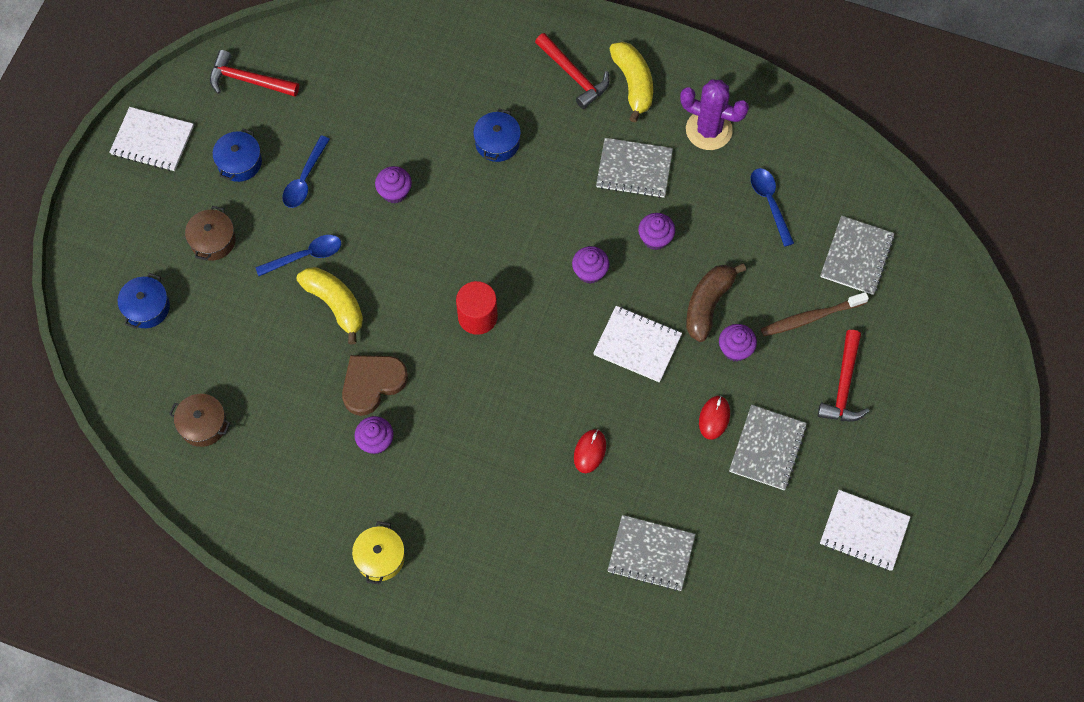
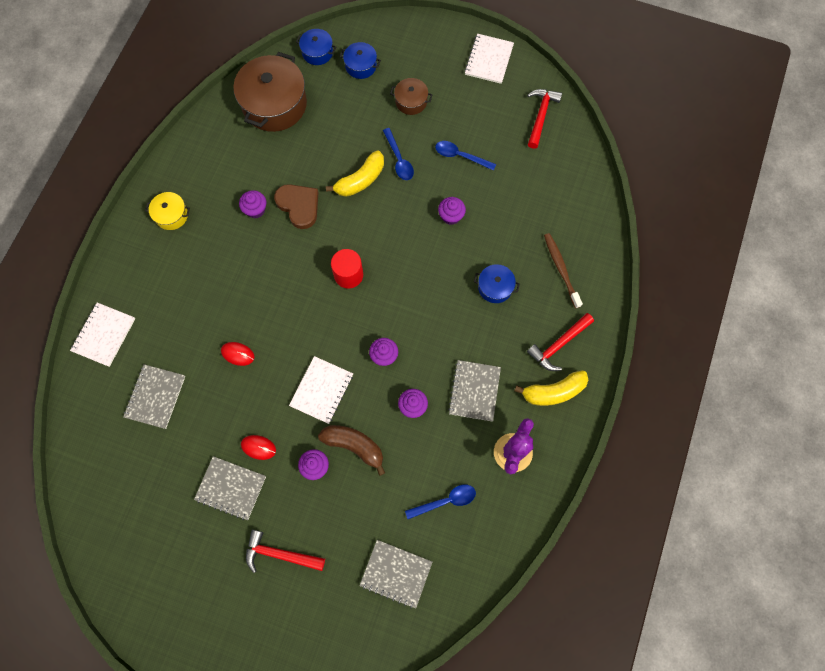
camera: 90 degrees right, 5 degrees up
brown pot [169,394,231,447] -> brown pot [233,52,307,132], size x2.03
blue pot [212,128,262,182] -> blue pot moved to [296,29,337,65]
brown toothbrush [761,292,869,336] -> brown toothbrush moved to [544,233,583,308]
white notebook [820,490,910,571] -> white notebook moved to [70,303,135,367]

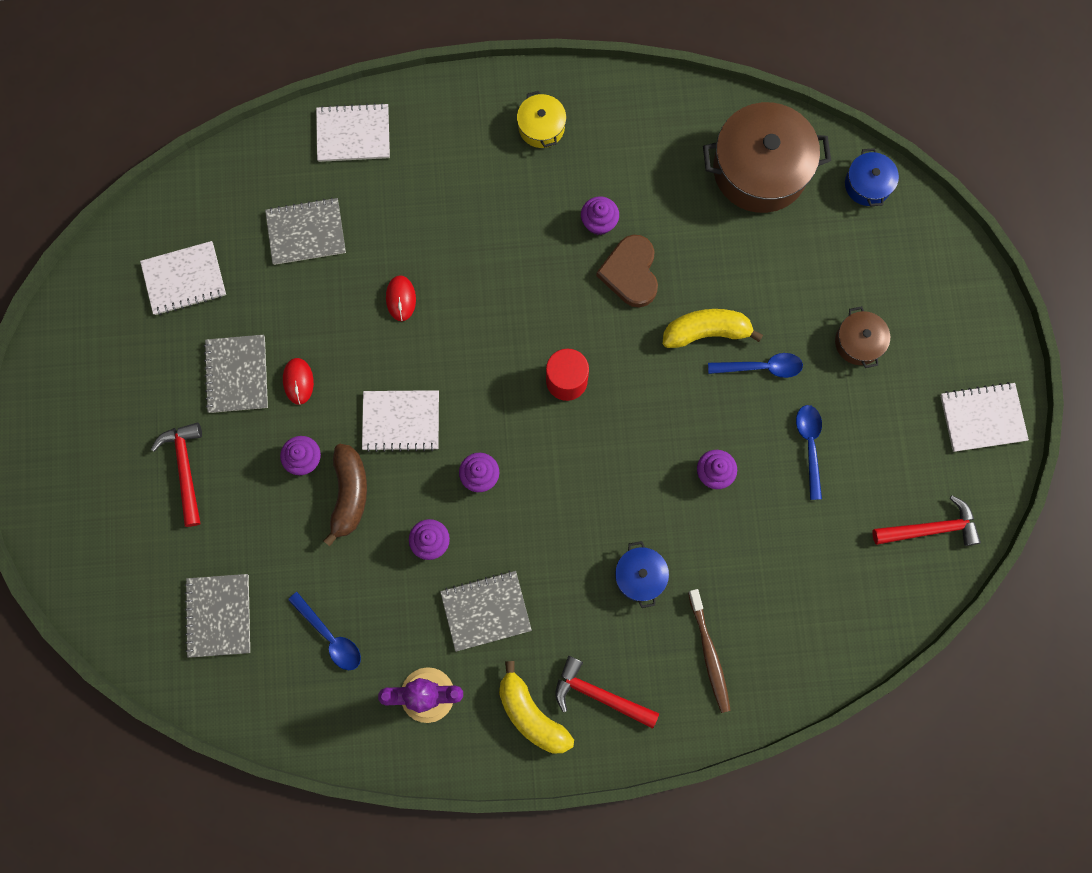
camera: 65 degrees right, 5 degrees up
brown heart [274,184,319,229] -> brown heart turned 150 degrees clockwise [596,235,658,308]
yellow banana [326,150,384,197] -> yellow banana turned 150 degrees clockwise [663,309,763,348]
blue pot [340,42,381,79] -> none
blue spoon [383,128,414,180] -> blue spoon turned 135 degrees counterclockwise [708,353,803,378]
brown toothbrush [544,233,583,308] -> brown toothbrush turned 120 degrees clockwise [688,589,731,713]
none -> white notebook [140,241,226,315]

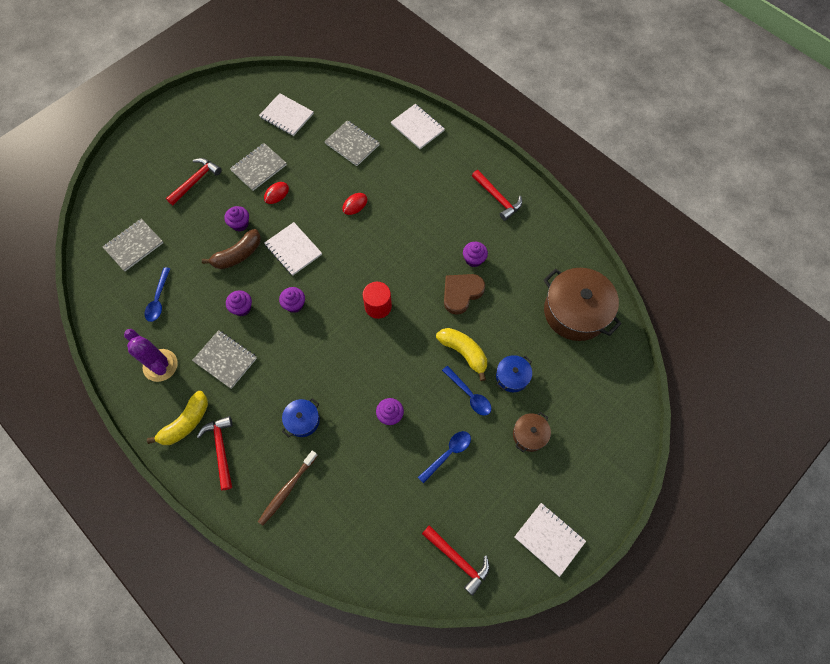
camera: 50 degrees right, 10 degrees down
yellow banana [499,661,574,754] -> yellow banana turned 150 degrees counterclockwise [147,391,208,445]
yellow pot [517,91,566,148] -> red hammer [472,170,522,221]
blue pot [845,148,899,206] -> blue pot moved to [496,355,532,392]

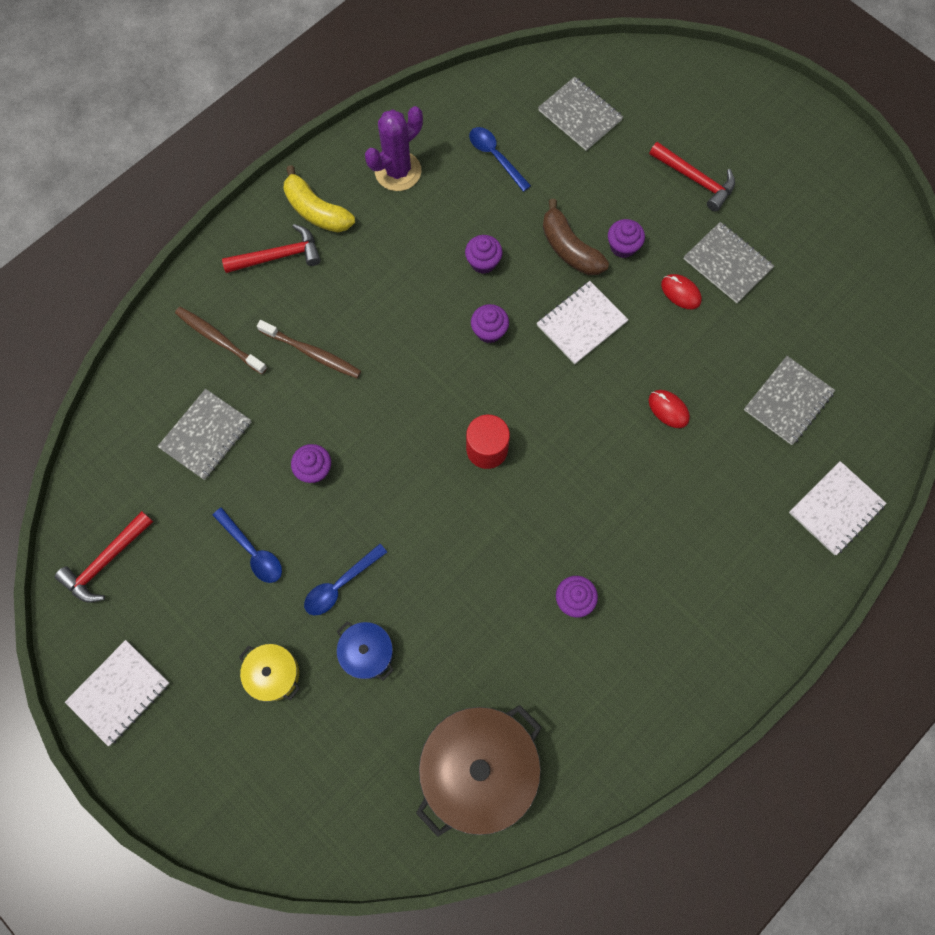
camera: 90 degrees right, 5 degrees up
blue spoon [144,267,170,322] -> blue spoon turned 45 degrees clockwise [469,127,531,192]
grey notebook [192,330,257,389] -> grey notebook moved to [157,389,251,480]
white notebook [259,93,314,136] -> none
blue pot [282,398,320,437] -> brown toothbrush [257,320,361,378]
yellow banana [436,328,487,381] -> none
brown heart [444,274,485,315] -> none
red hammer [472,170,522,221] -> none
brown pot [513,412,551,452] -> yellow pot [239,644,300,702]

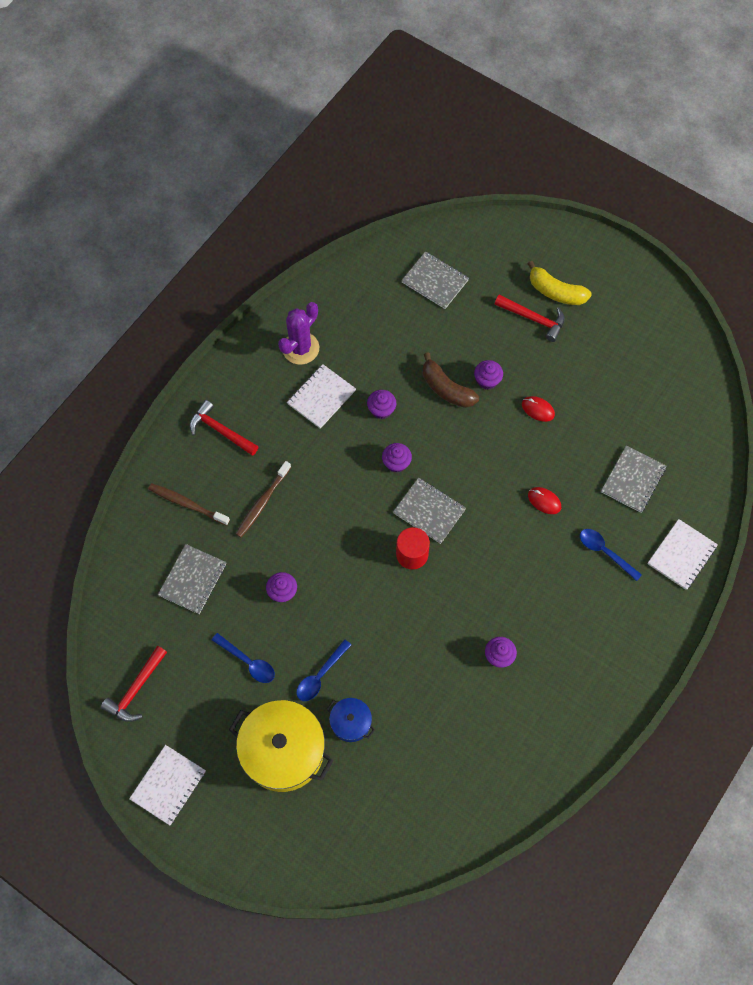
camera: 10 degrees left, 5 degrees down
red hammer [222,224,321,273] -> red hammer turned 120 degrees counterclockwise [190,400,259,456]
yellow pot [239,644,300,702] -> yellow pot [229,700,334,792], size x2.03
brown toothbrush [257,320,361,378] -> brown toothbrush turned 105 degrees clockwise [236,461,291,537]
yellow banana [284,165,355,232] -> yellow banana moved to [527,261,592,305]
brown pot [416,705,542,837] -> none
blue spoon [469,127,531,192] -> blue spoon moved to [580,529,642,581]
white notebook [537,281,629,364] -> white notebook moved to [287,364,356,429]
grey notebook [684,222,774,303] -> grey notebook moved to [393,478,466,544]

